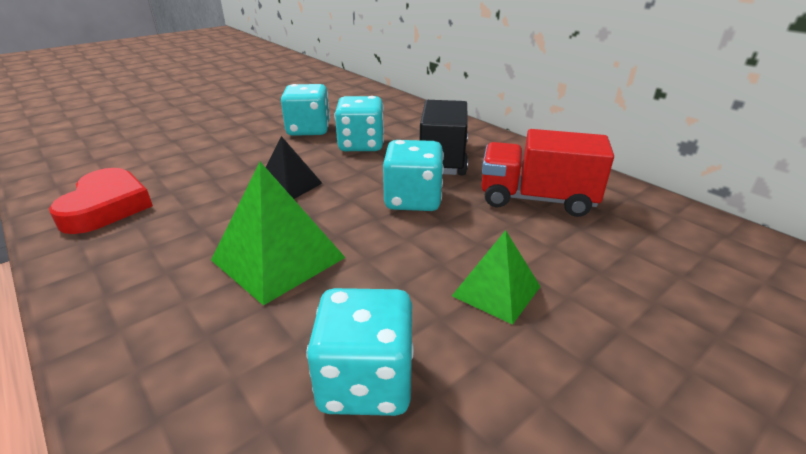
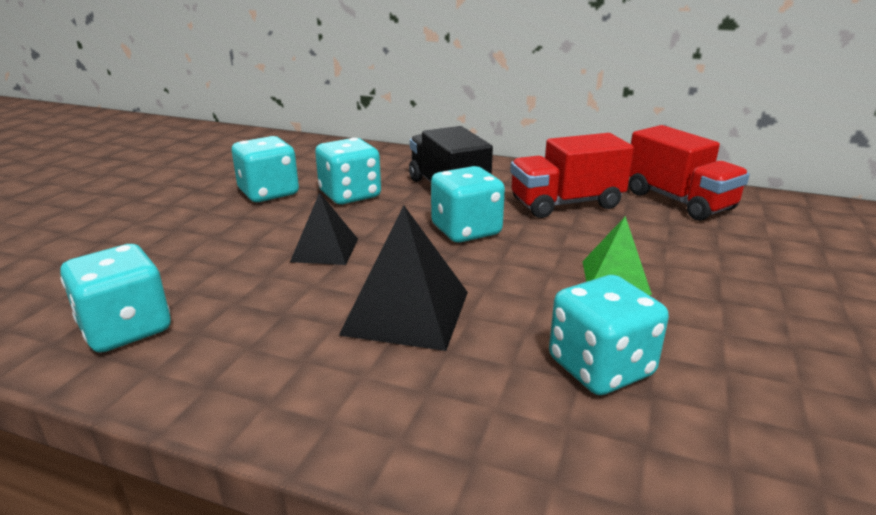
camera: 30 degrees left, 5 degrees down
red heart [49,168,153,234] -> turquoise dice [60,244,171,353]
green pyramid [211,162,346,306] -> black pyramid [339,205,468,351]
none -> red truck [629,125,750,221]

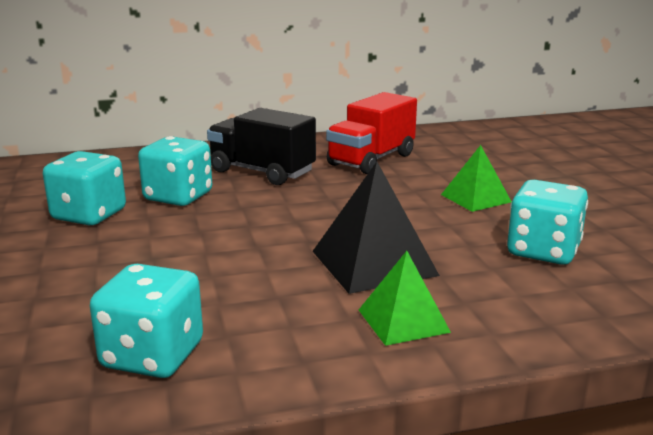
camera: 35 degrees left, 5 degrees down
black pyramid [290,192,358,265] -> none
turquoise dice [431,166,505,243] -> none
red truck [629,125,750,221] -> none
none -> green pyramid [359,251,451,346]

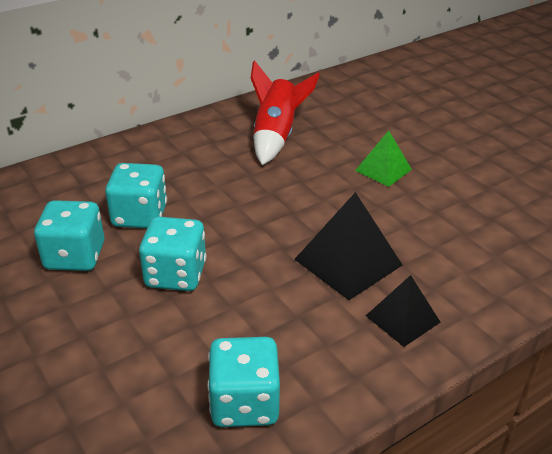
camera: 20 degrees left, 15 degrees up
black truck [207,108,316,185] -> none
red truck [326,92,417,174] -> red rocket [251,60,320,165]
green pyramid [359,251,451,346] -> black pyramid [366,275,440,347]
turquoise dice [507,180,588,265] -> turquoise dice moved to [139,217,206,291]

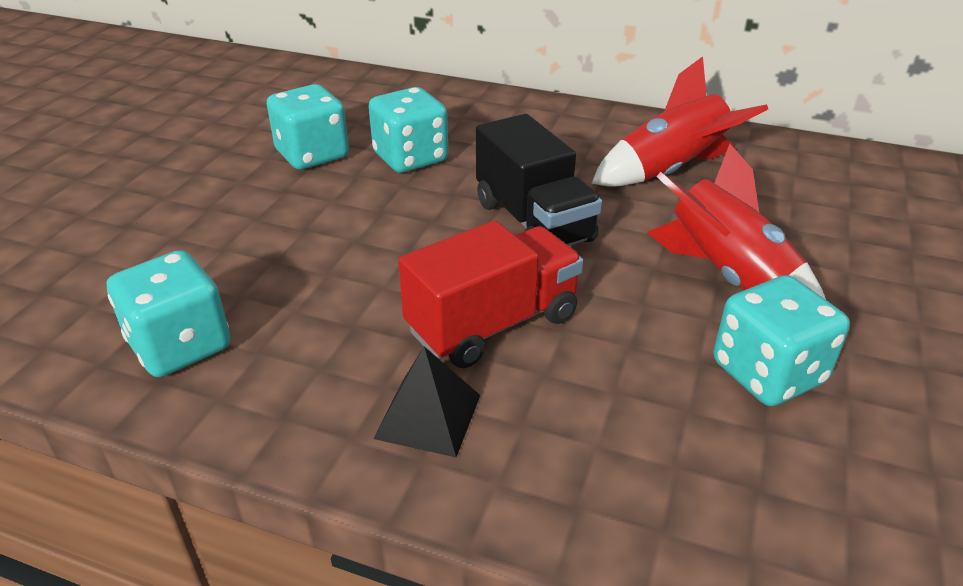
camera: 55 degrees right, 0 degrees up
turquoise dice [139,217,206,291] -> turquoise dice moved to [713,275,850,406]
black pyramid [294,192,402,300] -> red truck [398,221,583,368]
green pyramid [355,130,412,187] -> red rocket [646,144,826,300]
none -> black truck [476,114,602,246]

